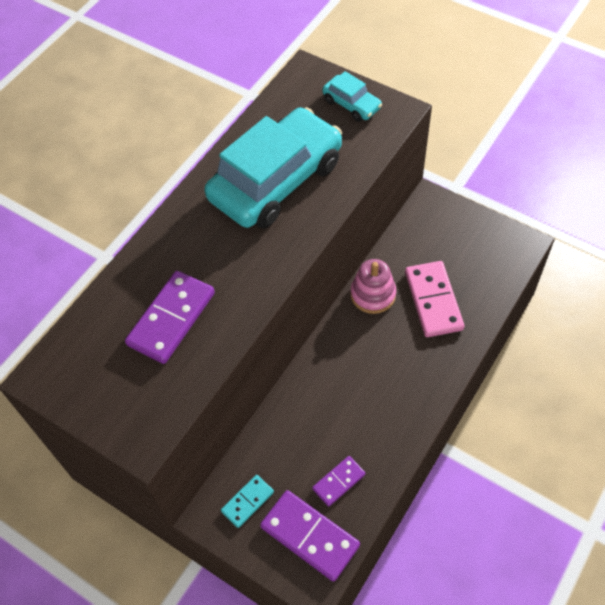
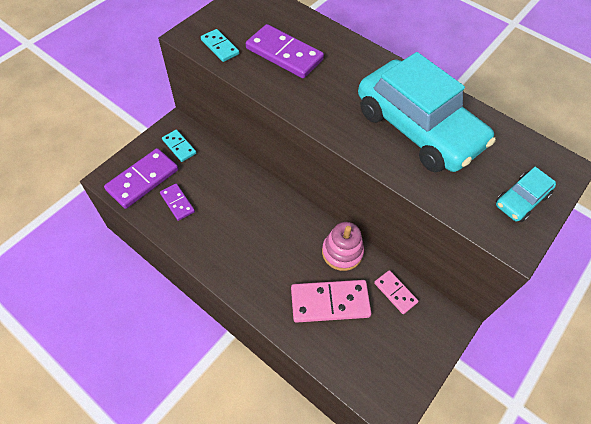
camera: 90 degrees right, 0 degrees up
none -> turquoise domino [201,29,239,62]
none -> pink domino [374,270,418,314]

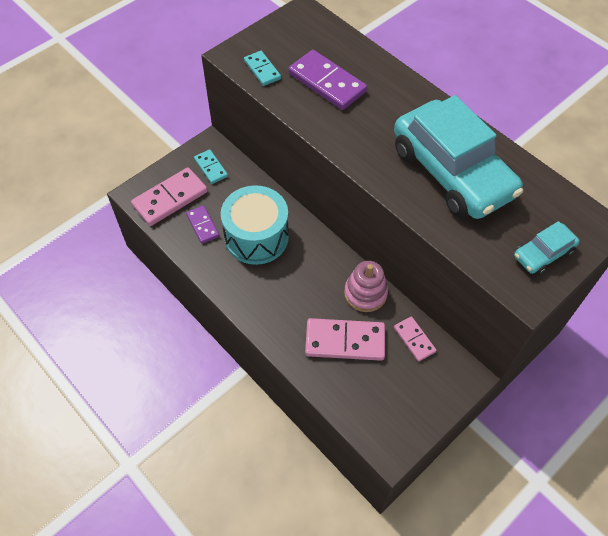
camera: 10 degrees right, 0 degrees up
purple domino [104,148,178,209] -> pink domino [131,167,208,226]
none -> turquoise drum [221,185,289,265]

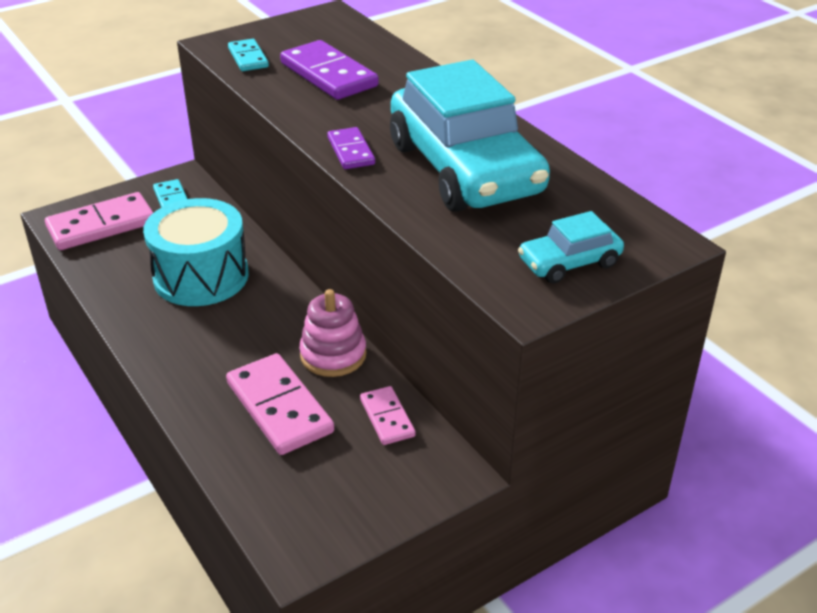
camera: 10 degrees right, 20 degrees down
purple domino [186,205,219,244] -> purple domino moved to [327,127,375,169]
pink domino [305,318,385,361] -> pink domino turned 45 degrees clockwise [226,353,334,455]

